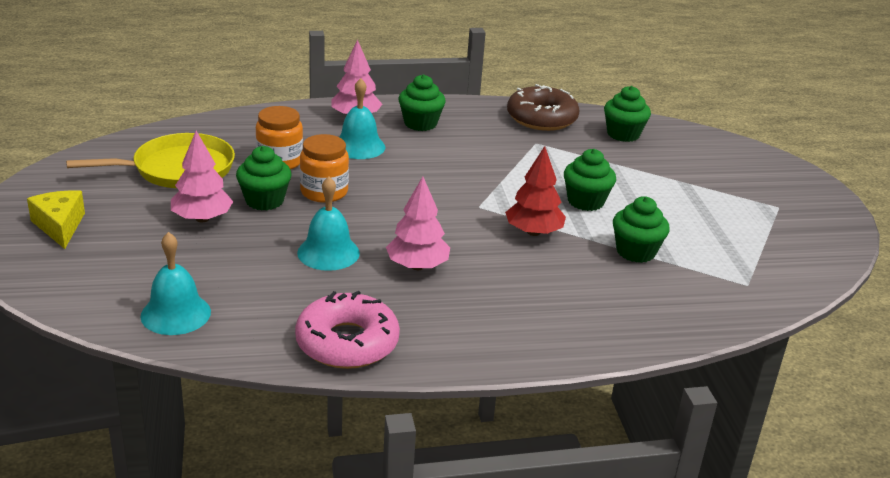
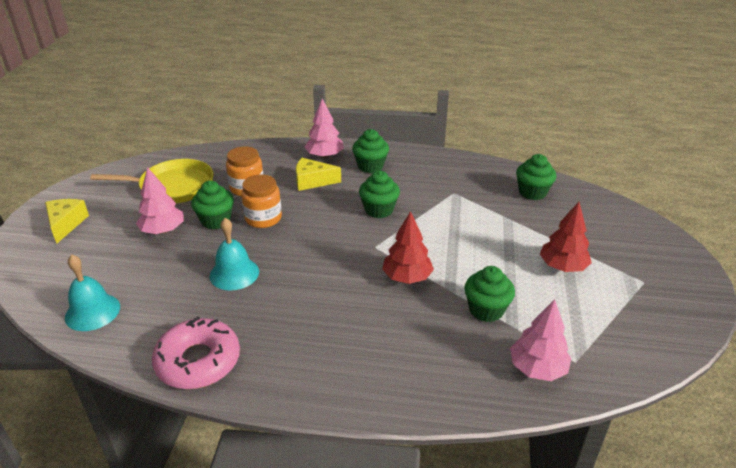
camera: 20 degrees right, 5 degrees up
turquoise bell [339,78,385,159] -> yellow cheese [296,158,341,191]
pink tree [386,176,450,270] -> pink tree moved to [510,299,571,381]
brown donut [507,84,580,131] -> none
green cupcake [564,149,616,211] -> green cupcake moved to [359,171,400,218]
none -> red tree [540,202,592,272]

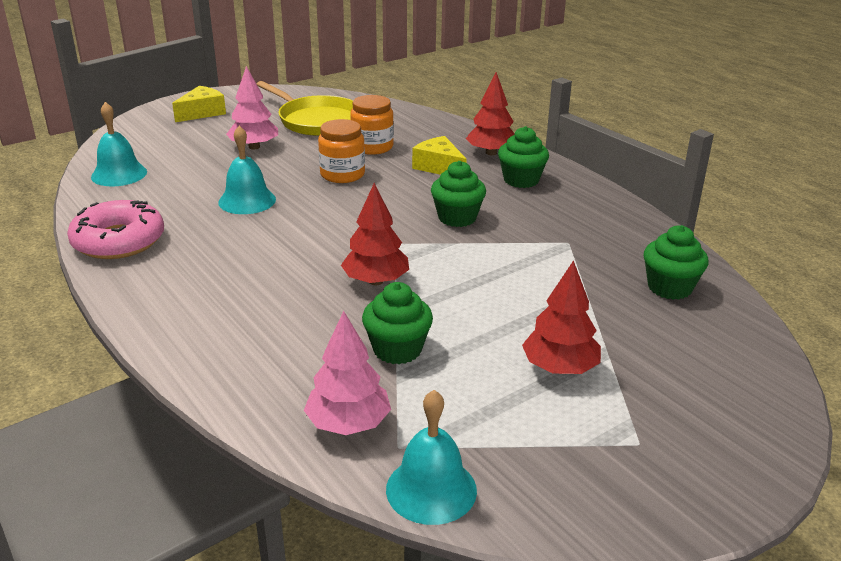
camera: 45 degrees right, 5 degrees down
green cupcake [191,181,234,229] -> none
pink tree [304,99,344,158] -> red tree [466,72,515,155]
none -> turquoise bell [386,390,477,525]

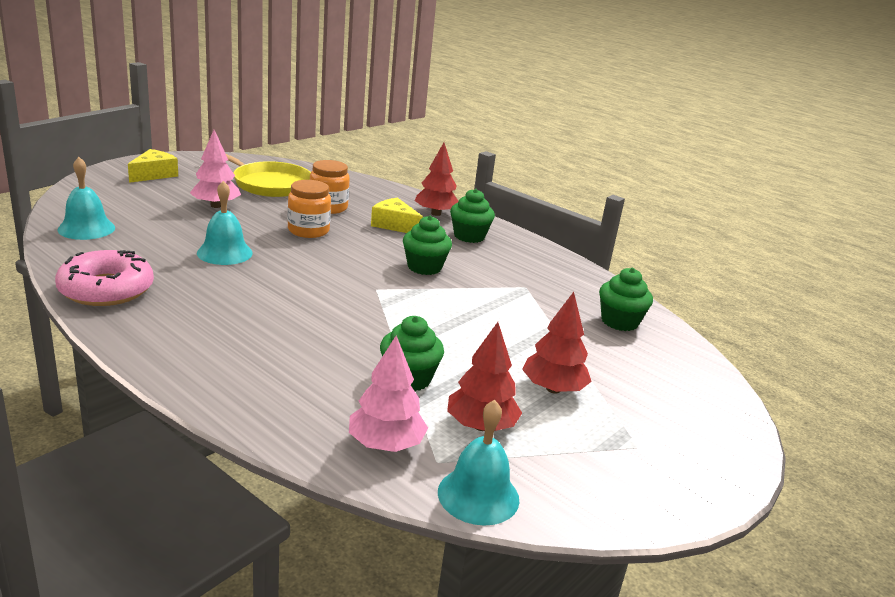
camera: 15 degrees left, 5 degrees down
red tree [341,183,409,285] -> red tree moved to [447,322,522,431]

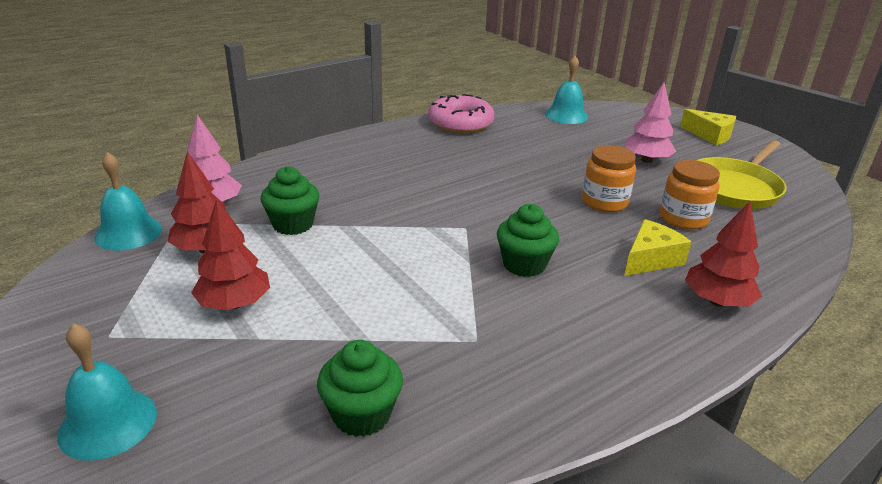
camera: 105 degrees right, 5 degrees up
turquoise bell [197,181,253,265] -> turquoise bell moved to [57,323,157,461]
green cupcake [450,189,495,243] -> none

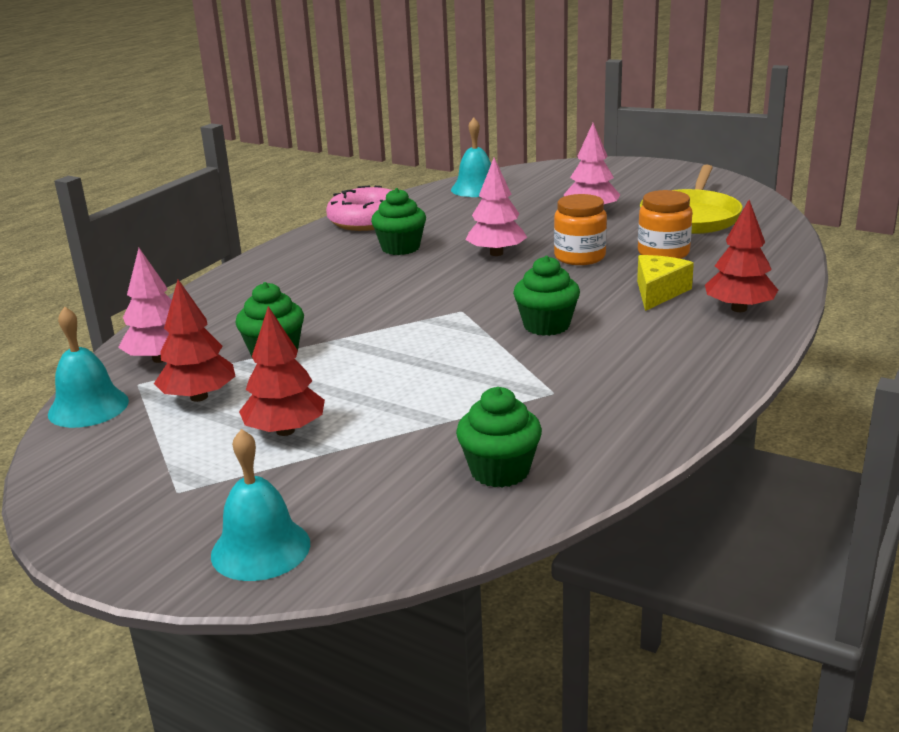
camera: 20 degrees left, 5 degrees down
yellow cheese [680,109,736,145] -> none
none -> green cupcake [371,188,426,255]
none -> pink tree [465,158,527,256]

